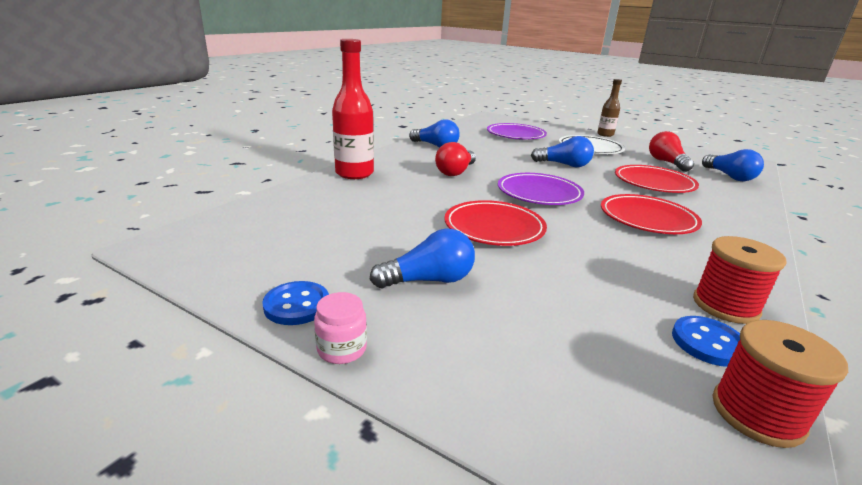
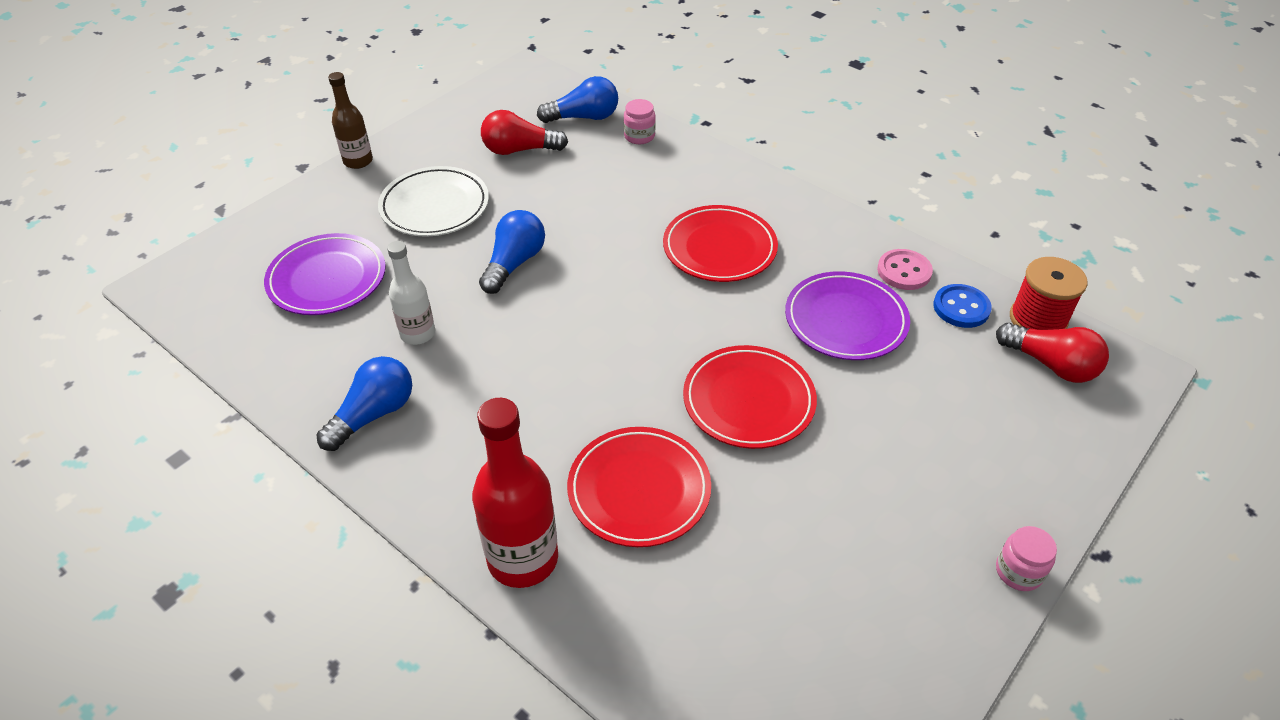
camera: 80 degrees left, 20 degrees up
blue button [262,281,329,325] -> none
blue light bulb [369,228,475,288] -> none
red light bulb [435,142,476,176] -> red light bulb moved to [996,323,1109,383]
purple plate [498,173,584,205] -> purple plate moved to [785,271,910,360]
red plate [615,165,699,193] -> red plate moved to [567,427,711,547]
red spool [693,236,787,324] -> pink button [877,249,933,290]
none -> white bottle [387,241,435,345]
none -> pink jar [624,99,656,144]

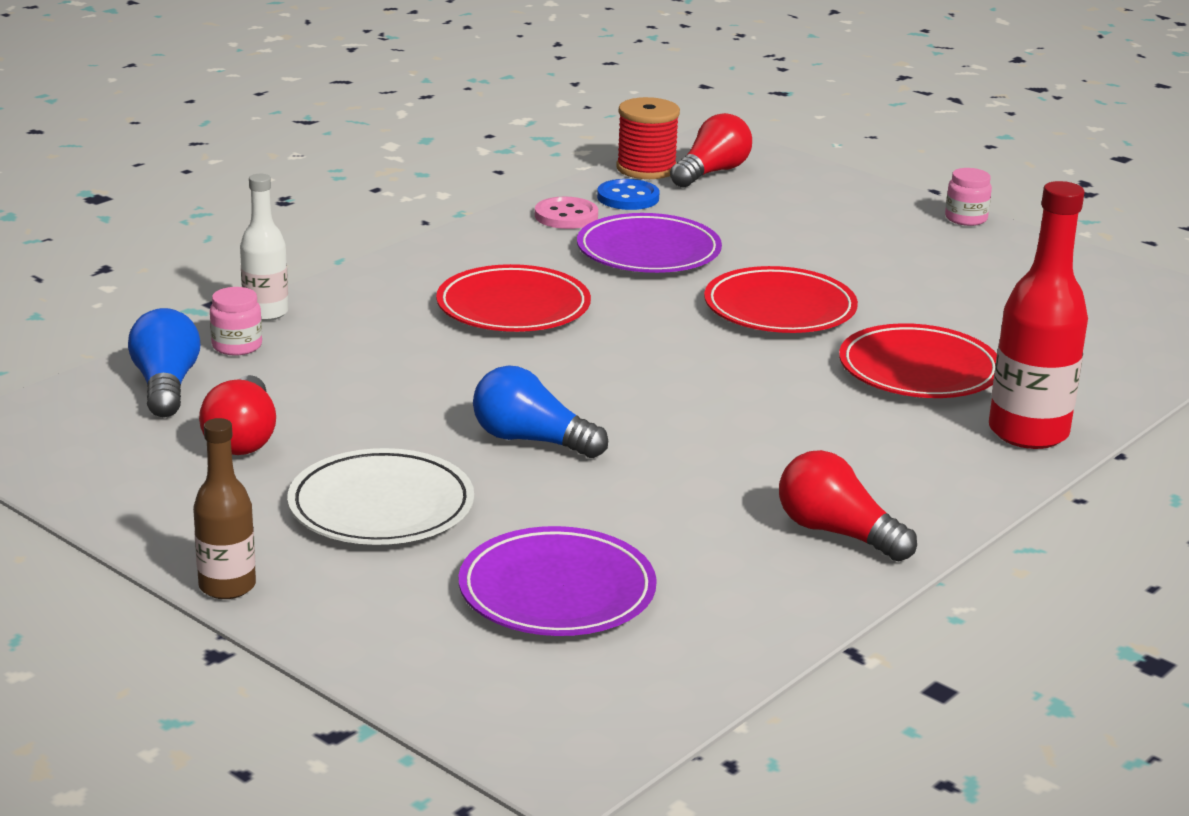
camera: 90 degrees left, 20 degrees down
blue light bulb [317,356,412,451] -> red light bulb [779,450,917,561]
white bottle [387,241,435,345] -> white bottle moved to [240,174,288,321]

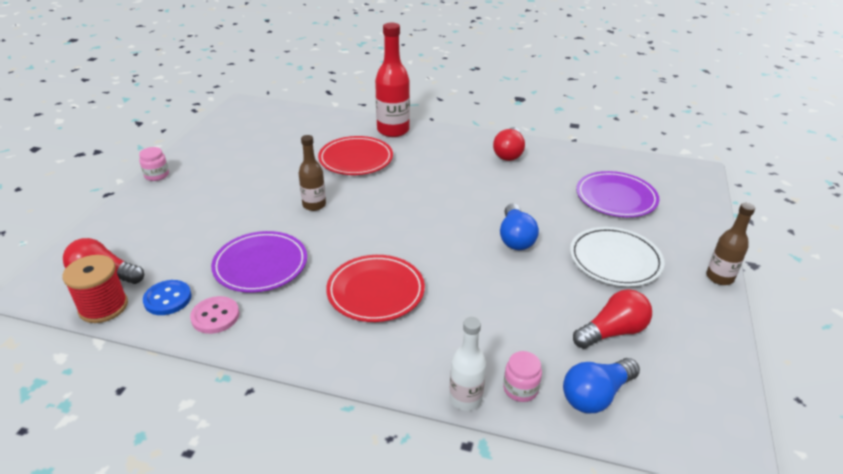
camera: 115 degrees left, 10 degrees up
red plate [704,266,858,333] -> brown bottle [298,135,326,211]

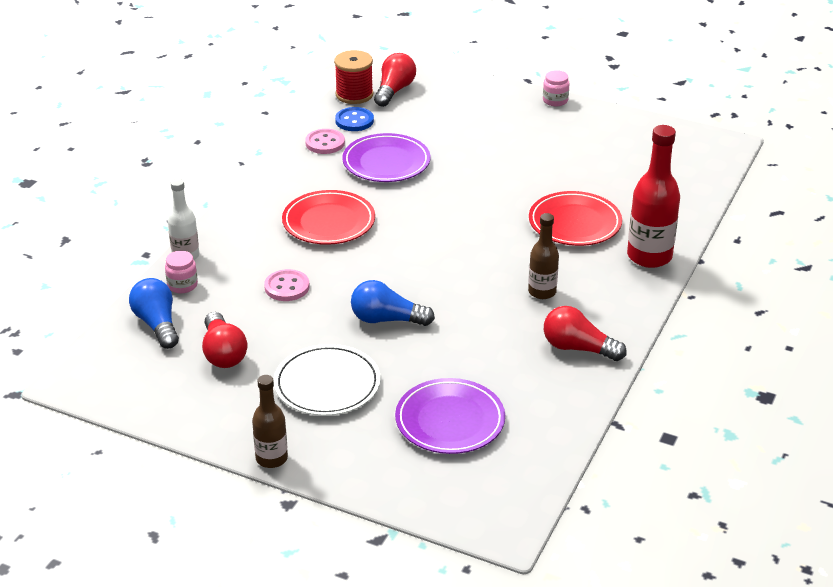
camera: 100 degrees right, 0 degrees up
brown bottle [298,135,326,211] -> brown bottle moved to [528,213,559,299]
none -> pink button [264,269,310,301]

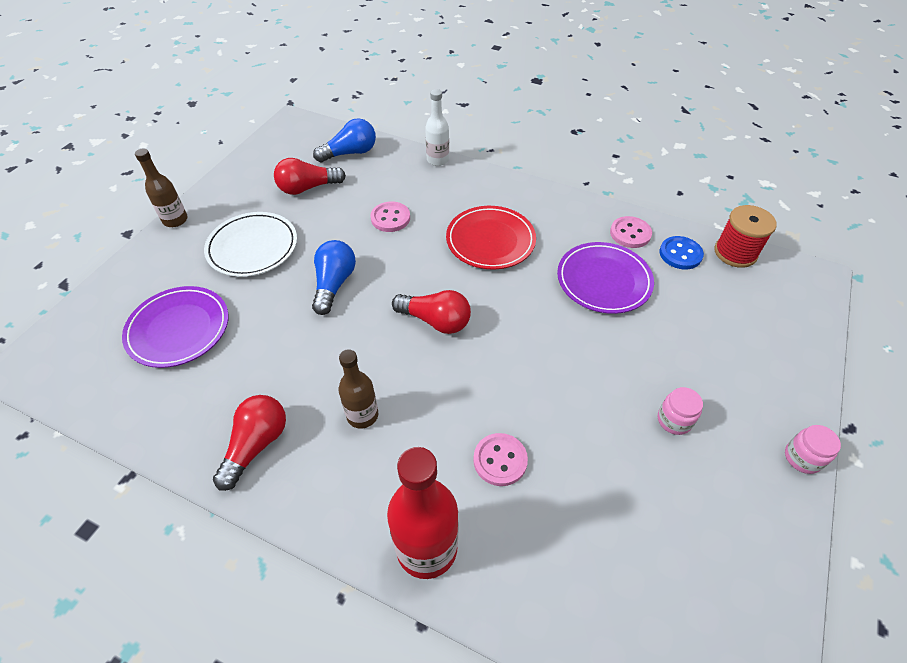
camera: 90 degrees right, 15 degrees up
pink jar [165,251,198,293] -> pink jar moved to [658,387,703,435]
red light bulb [374,53,416,107] -> red light bulb moved to [392,290,471,334]
red plate [529,191,622,246] -> pink button [473,433,528,486]

